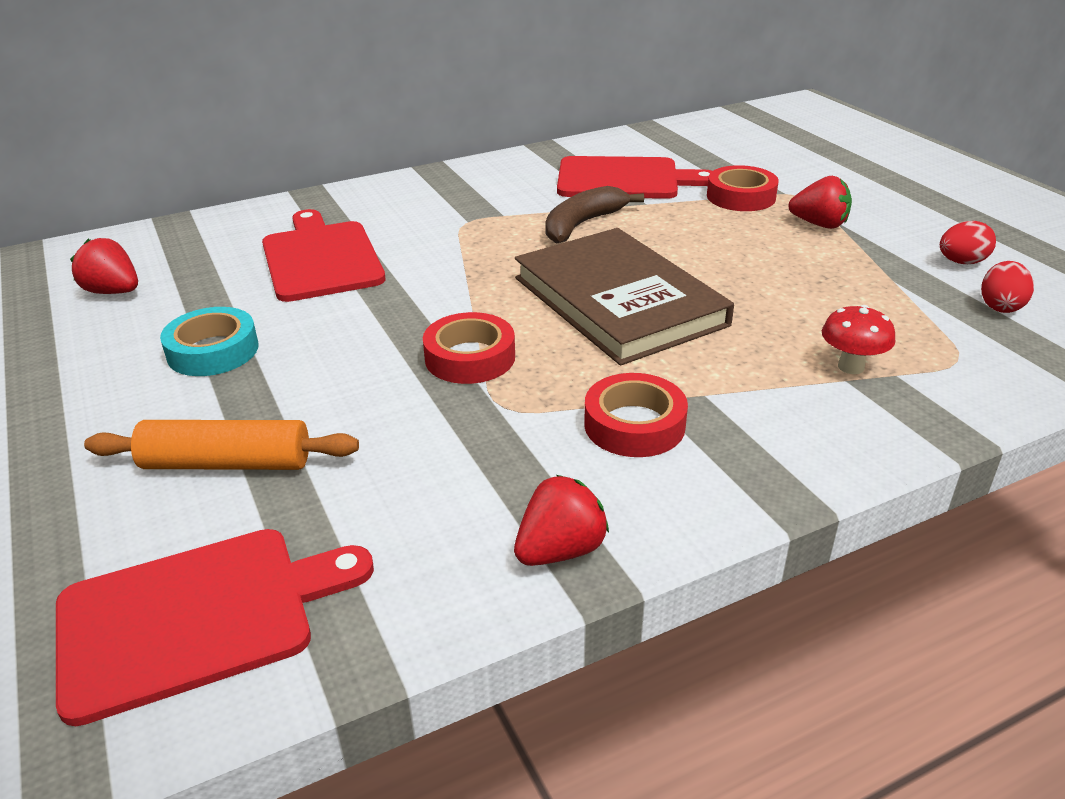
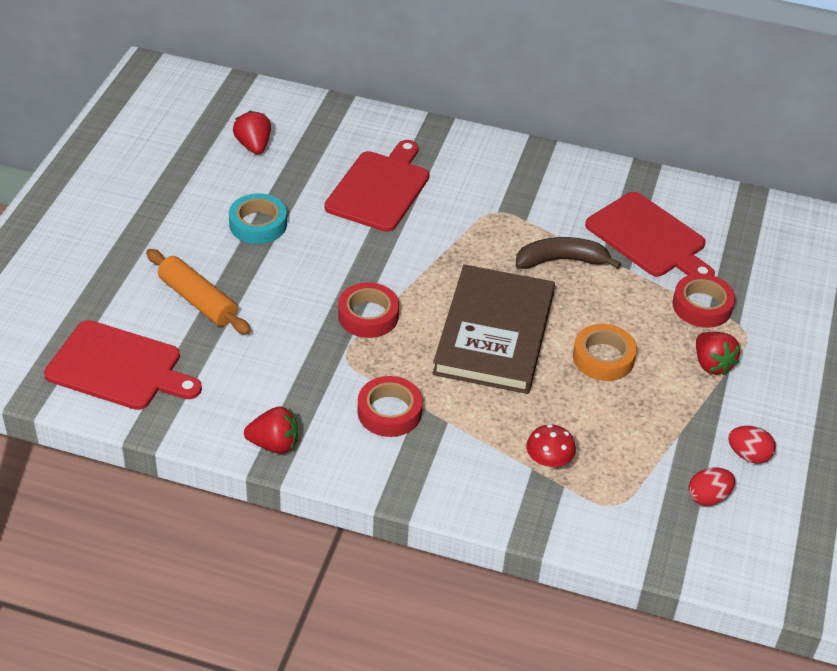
camera: 40 degrees right, 10 degrees up
none -> orange tape [573,324,637,381]

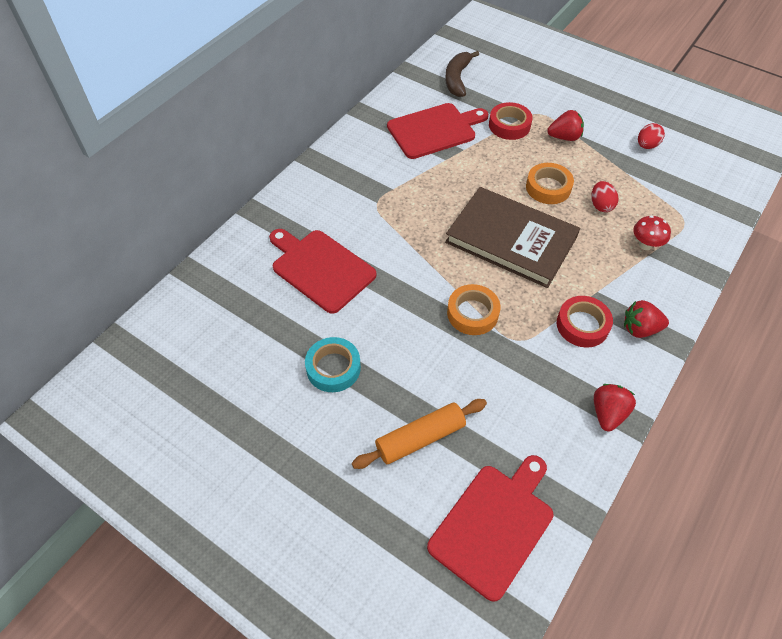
camera: 70 degrees left, 10 degrees up
red strawberry [233,111,271,154] -> red strawberry moved to [624,300,669,338]
red tape [338,282,399,338] -> orange tape [447,284,501,335]
brown banana [516,237,621,269] -> brown banana moved to [445,51,479,97]
red egg [688,467,735,506] -> red egg moved to [591,181,618,212]

